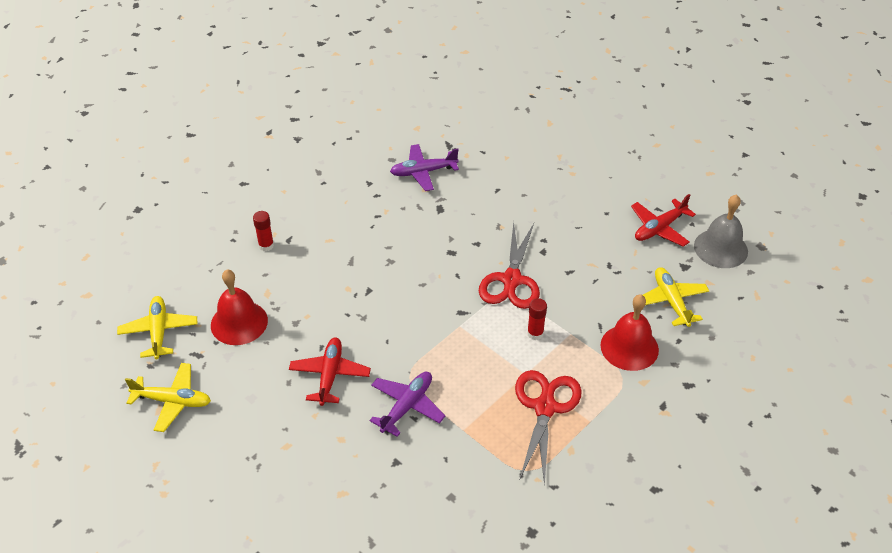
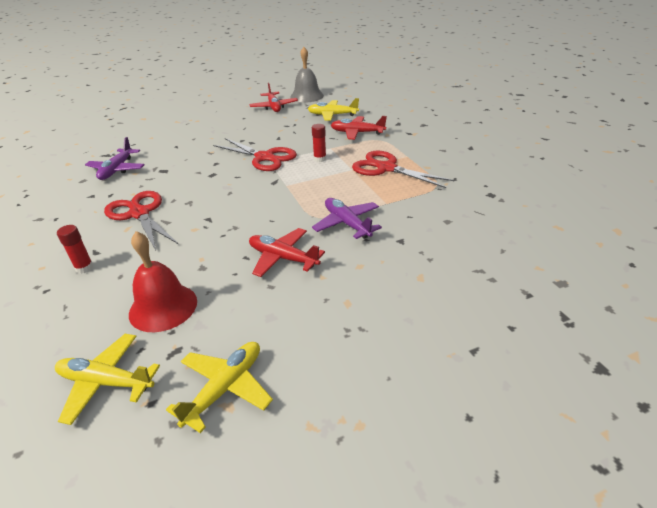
camera: 65 degrees left, 10 degrees down
red bell [601,294,659,371] -> red plane [331,116,387,140]
none -> red scissors [104,191,178,250]

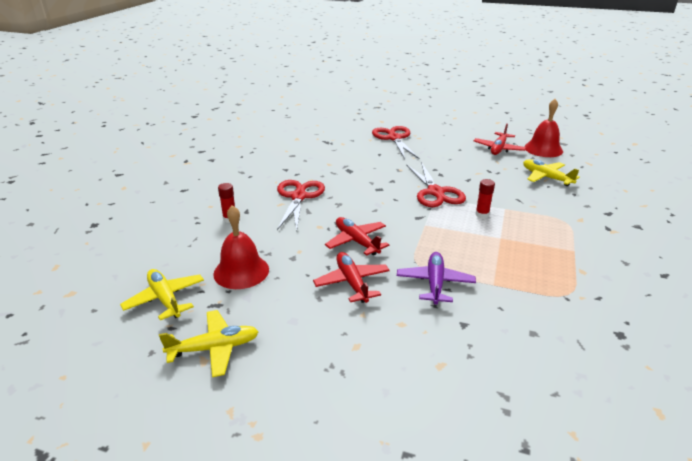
camera: 40 degrees right, 5 degrees down
purple plane [85,137,145,180] -> none
grey bell [290,47,324,103] -> red bell [524,99,563,157]
red plane [331,116,387,140] -> red plane moved to [325,217,389,256]
red scissors [352,150,454,188] -> red scissors moved to [372,126,419,159]

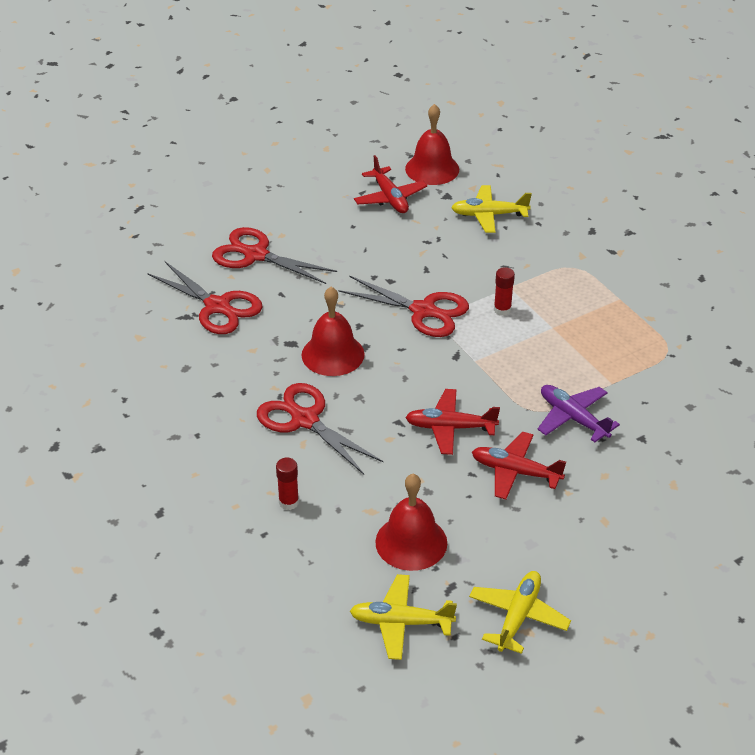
camera: 50 degrees left, 10 degrees up
none -> red scissors [148,261,262,334]
none -> red bell [301,287,365,376]

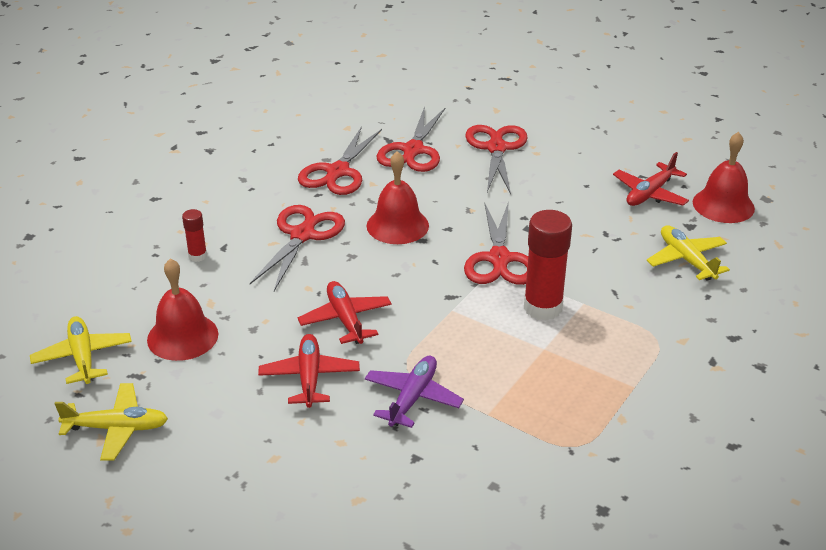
camera: 65 degrees right, 5 degrees down
red glue stick [494,267,515,316] -> red glue stick [524,210,572,320], size x1.98
none -> red scissors [298,126,382,195]

